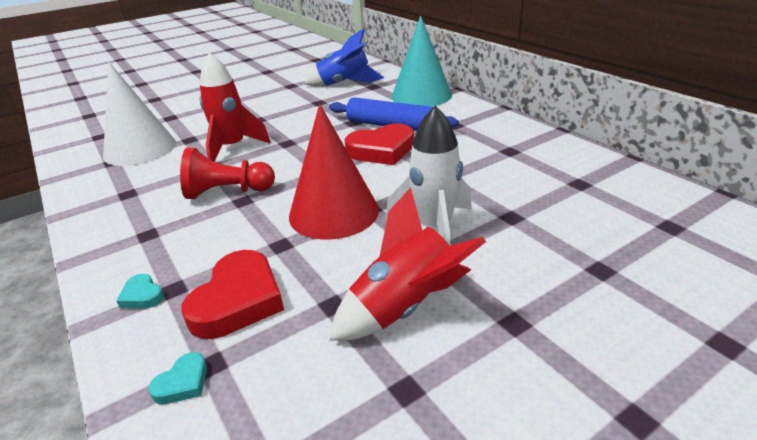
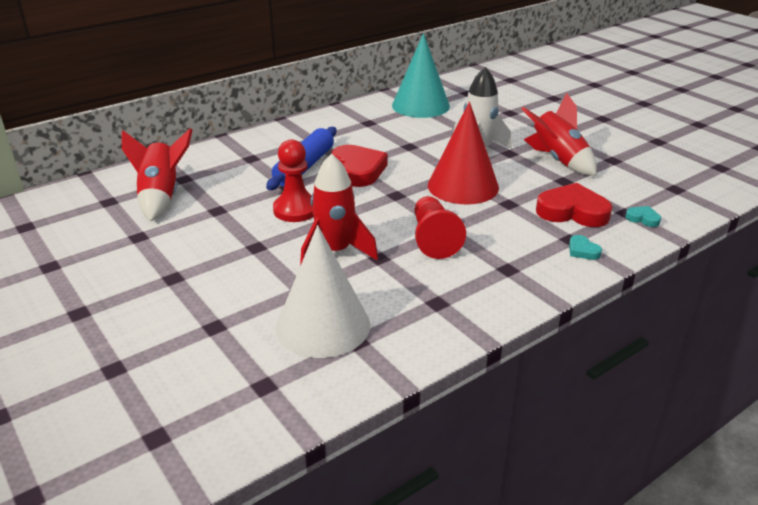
camera: 95 degrees left, 0 degrees up
turquoise heart [116,274,164,308] -> turquoise heart turned 105 degrees clockwise [569,235,602,260]
blue rocket [304,28,384,87] -> red rocket [122,128,192,221]
turquoise cone [391,16,452,107] -> turquoise cone moved to [392,33,450,118]
none -> red pawn [273,139,313,222]

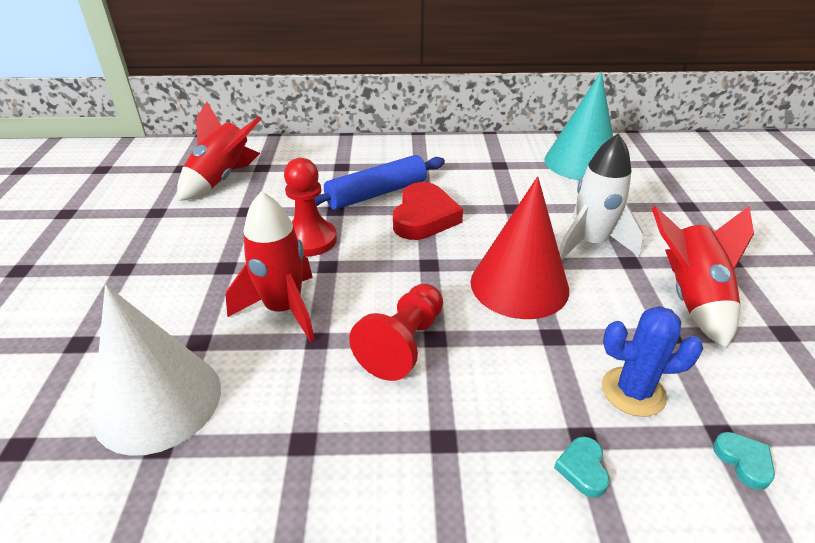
camera: 35 degrees right, 5 degrees up
red heart [536,183,612,227] -> blue cactus [602,306,704,417]

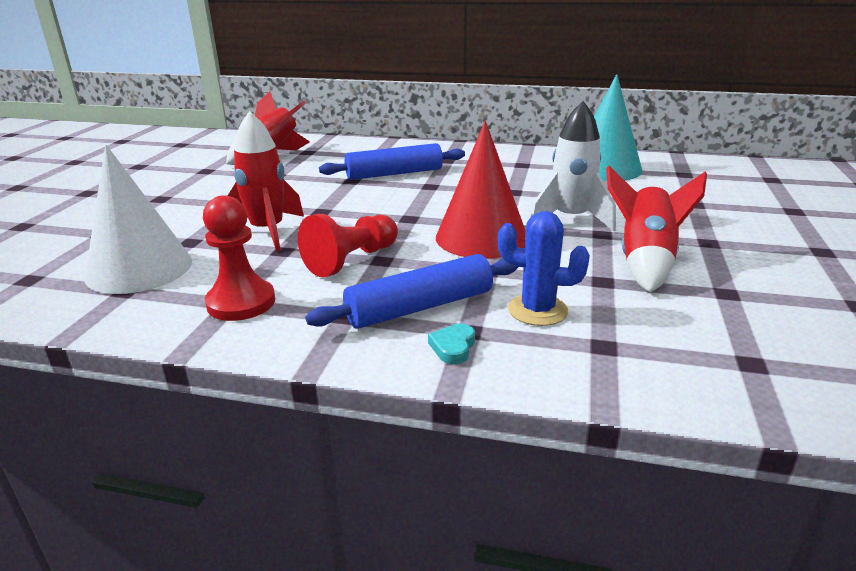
camera: 15 degrees right, 10 degrees down
red pawn [284,158,337,256] -> red pawn moved to [203,195,275,321]
red heart [393,182,463,240] -> none
turquoise heart [713,432,775,490] -> none
none -> blue rolling pin [305,254,518,329]

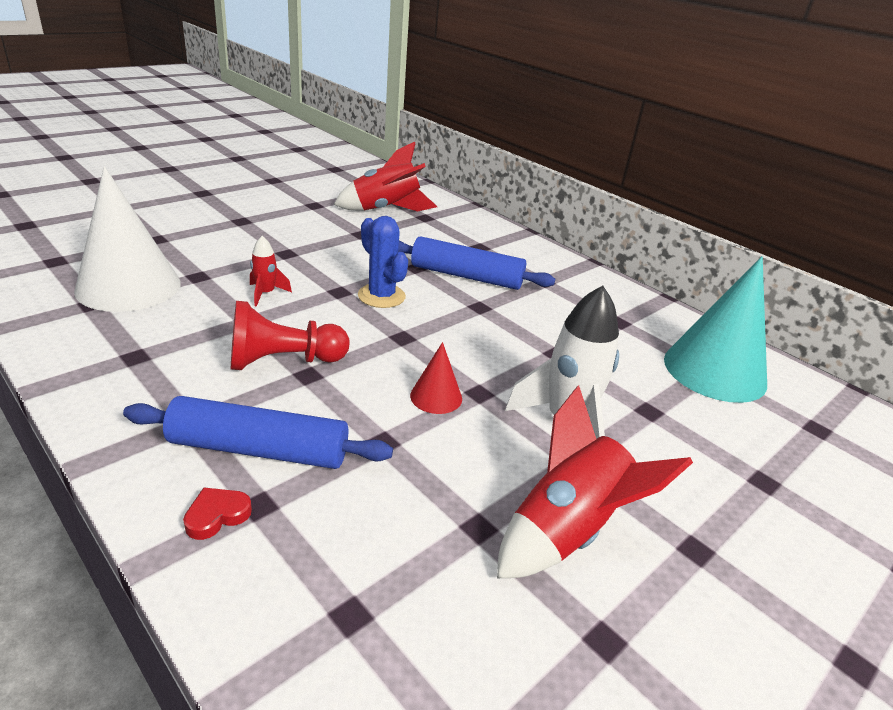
camera: 30 degrees right, 5 degrees up
red pawn [203,195,275,321] -> none
red rocket [228,111,304,251] -> red rocket [250,236,292,307], size x0.50
turquoise heart [428,324,475,364] -> red heart [183,488,252,540]
red cone [436,121,526,259] -> red cone [410,342,462,414], size x0.46
blue cactus [498,211,590,326] -> blue cactus moved to [358,216,408,308]

